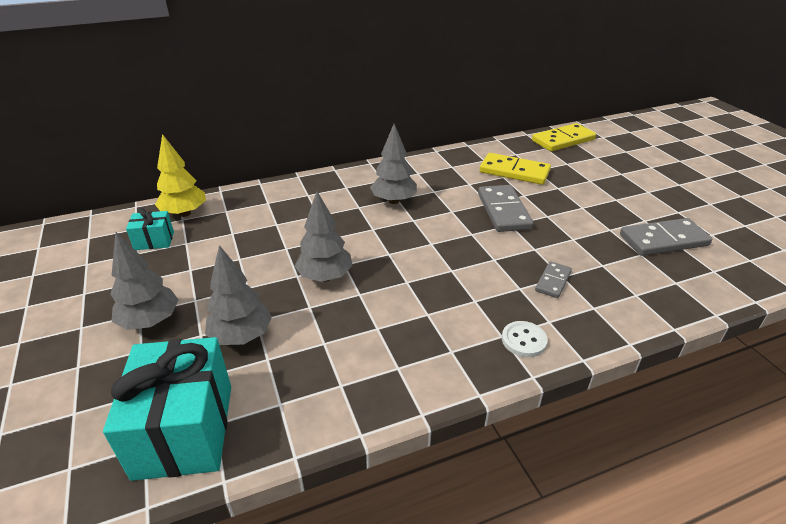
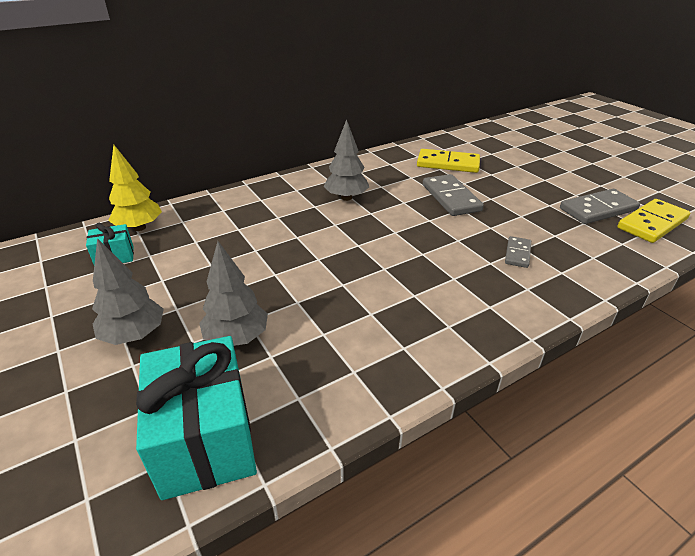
camera: 10 degrees left, 0 degrees up
grey tree [295,191,353,282] -> none
white button [502,321,548,357] -> none
yellow domino [532,123,596,152] -> yellow domino moved to [617,199,690,243]

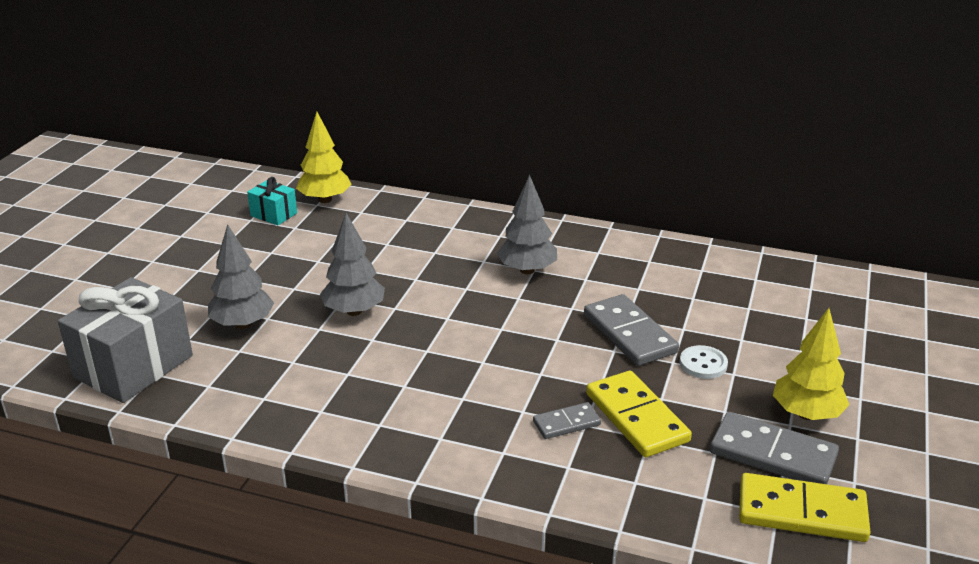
camera: 50 degrees right, 5 degrees down
grey tree [92,238,164,345] -> grey tree moved to [320,213,385,316]
turquoise gift [136,336,257,500] -> grey gift [58,277,193,403]
yellow domino [417,149,480,173] -> yellow domino moved to [586,371,692,457]
grey domino [423,174,484,216] -> grey domino turned 60 degrees counterclockwise [584,294,679,366]
none -> white button [680,345,728,379]
none -> yellow tree [773,308,850,420]

